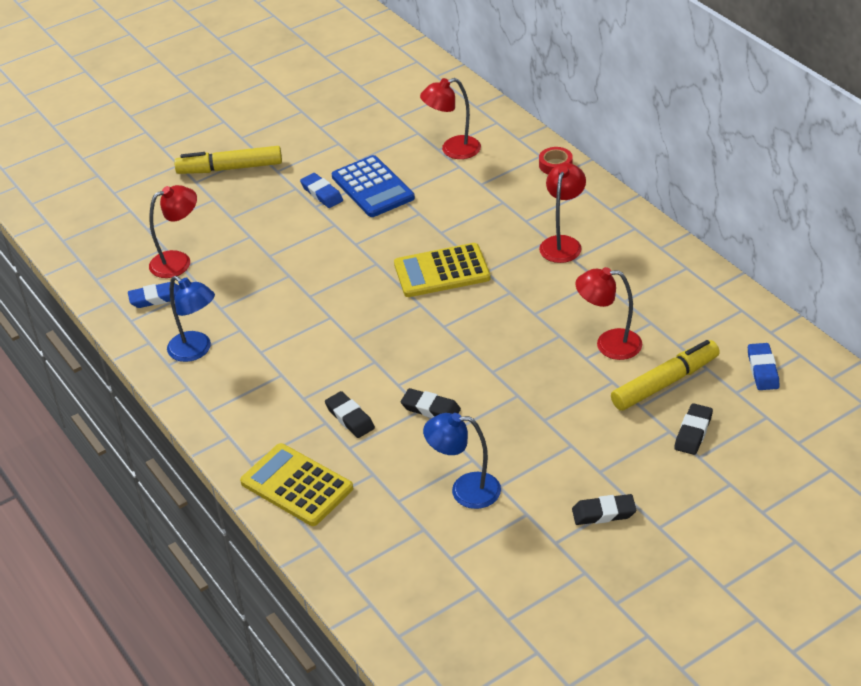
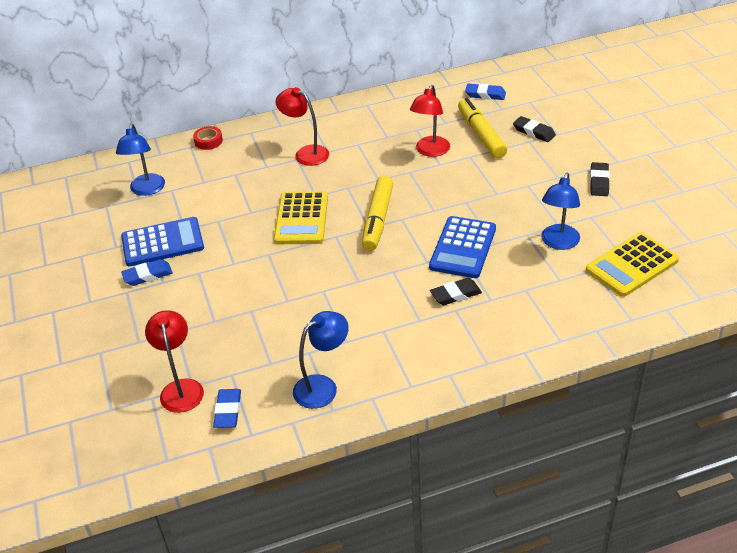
camera: 75 degrees left, 0 degrees up
yellow marker [174,146,282,174] -> yellow marker moved to [362,176,393,251]
yellow calculator [240,443,353,526] -> yellow calculator moved to [586,232,679,297]
black eraser [401,388,461,418] -> blue calculator [429,216,496,278]
red lamp [420,78,481,159] -> blue lamp [116,124,165,196]

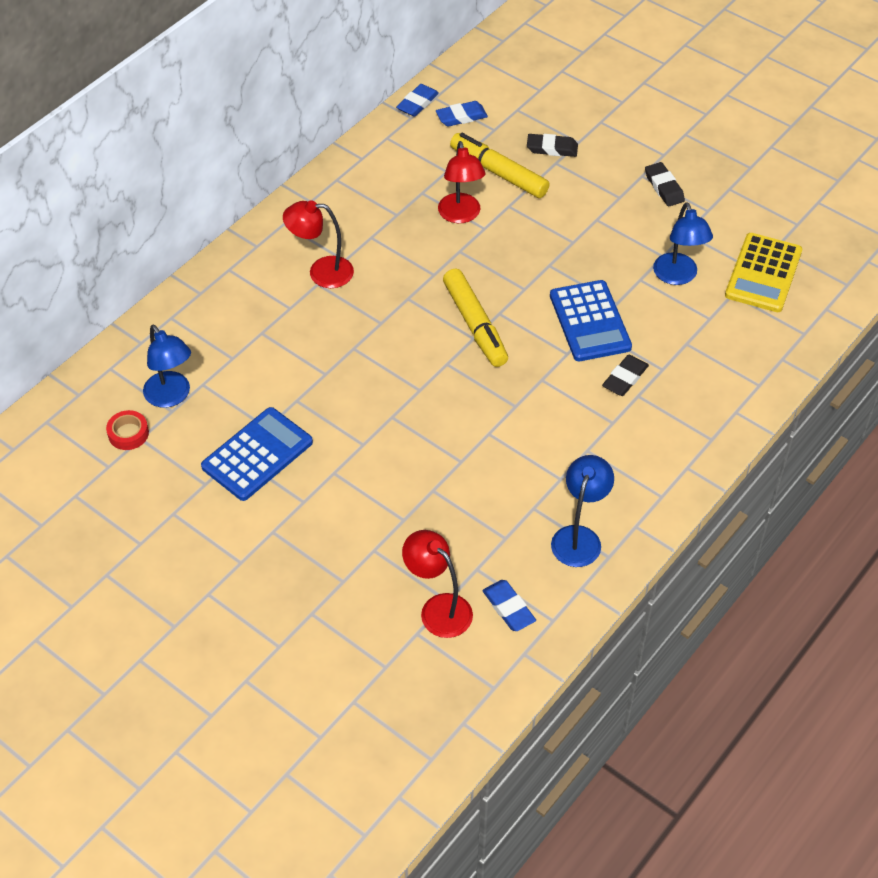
camera: 35 degrees left, 10 degrees up
blue eraser [121,259,173,286] -> blue eraser moved to [396,84,439,117]
red tape [193,126,223,150] -> red tape moved to [106,410,149,450]
yellow calculator [274,191,328,244] -> none

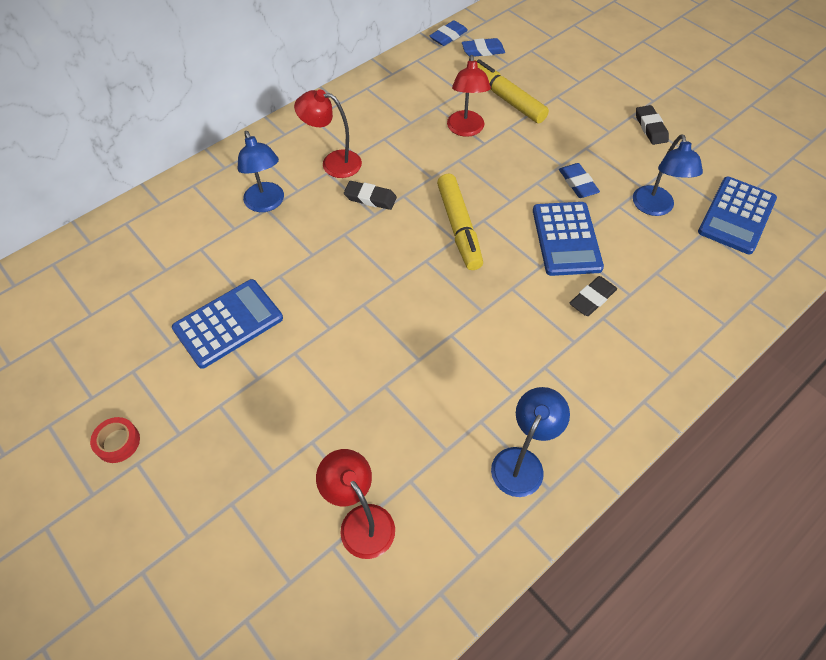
camera: 10 degrees right, 5 degrees up
red tape [106,410,149,450] -> red tape moved to [90,417,140,463]
blue lamp [143,325,191,408] -> blue lamp moved to [238,131,284,212]
blue eraser [482,580,536,631] -> blue eraser moved to [559,163,600,198]
black eraser [527,134,578,157] -> black eraser moved to [344,181,397,210]
yellow calculator [725,233,802,312] -> blue calculator [698,177,777,254]

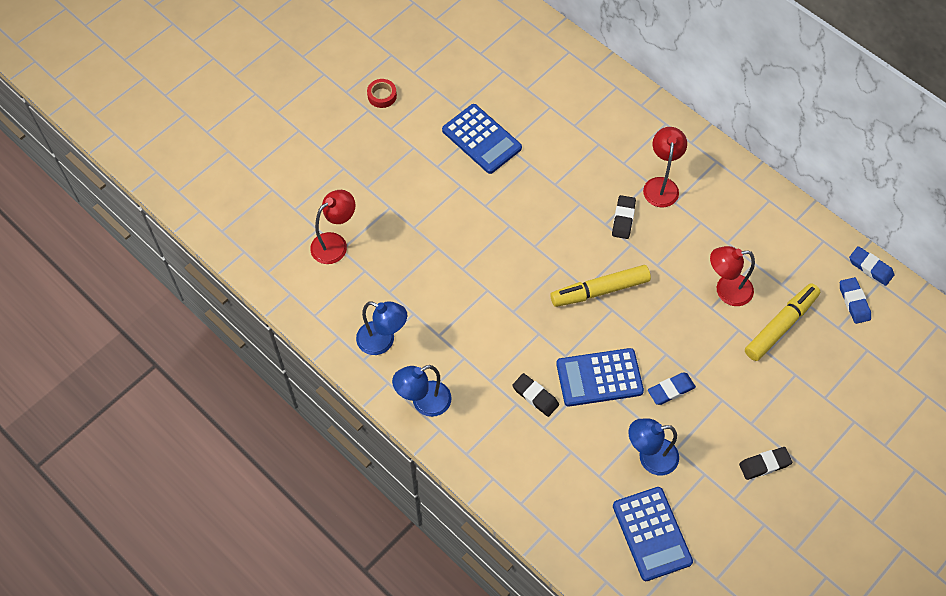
camera: 85 degrees right, 5 degrees up
blue lamp [238,131,284,212] -> blue lamp moved to [392,365,452,417]
blue calculator [698,177,777,254] -> blue calculator turned 135 degrees counterclockwise [613,487,693,581]

